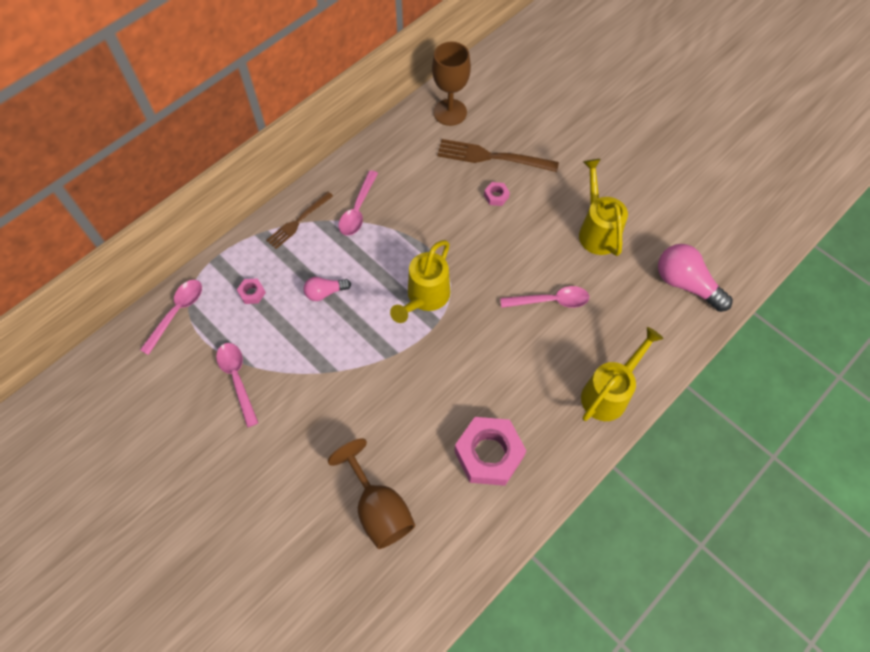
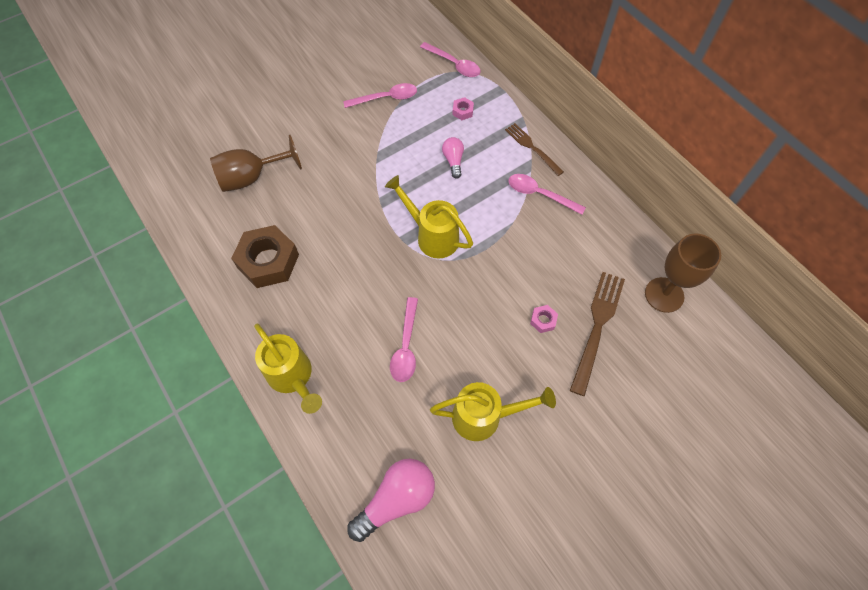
camera: 100 degrees right, 0 degrees up
pink nut [454,417,526,486] -> brown nut [231,225,299,288]

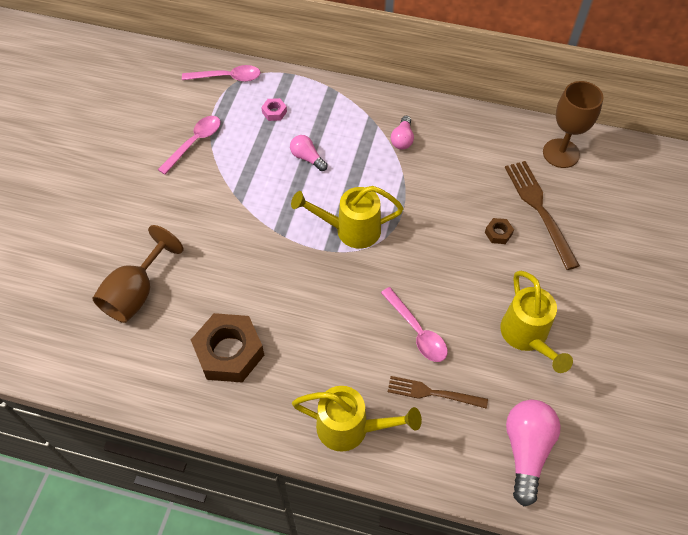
camera: 40 degrees left, 5 degrees down
yellow watering can [430,382,556,441] -> yellow watering can turned 120 degrees clockwise [500,271,573,373]
brown fork [505,123,564,176] -> brown fork moved to [388,376,488,409]
pink spoon [508,174,586,215] -> pink light bulb [391,116,414,150]
pink nut [530,305,558,333] -> brown nut [485,218,514,244]

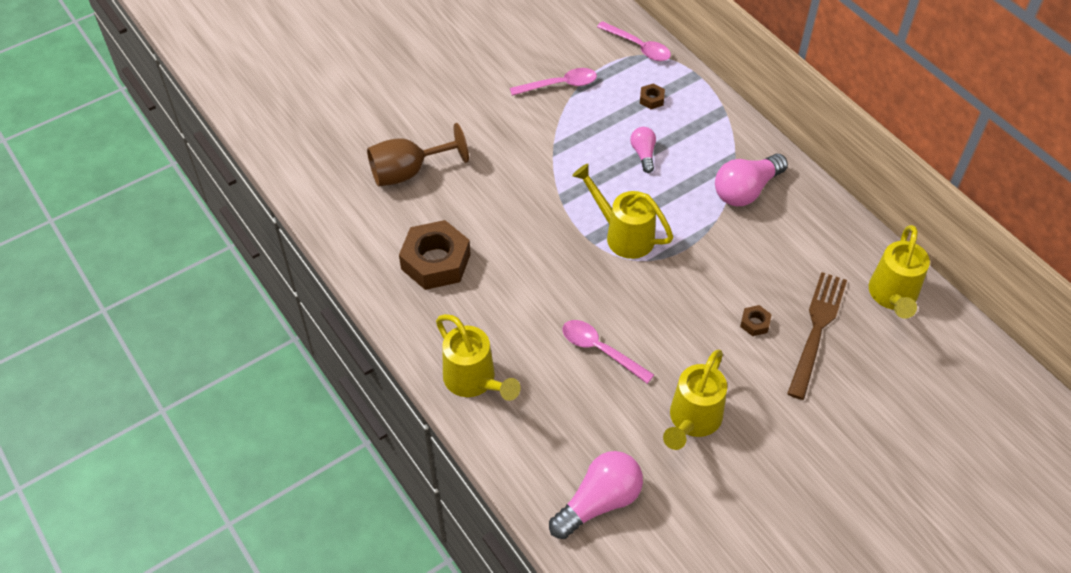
camera: 40 degrees right, 5 degrees down
pink nut [261,98,287,121] -> brown nut [640,83,665,109]
pink spoon [381,287,448,362] -> pink spoon turned 120 degrees clockwise [563,320,654,384]
brown fork [388,376,488,409] -> none
pink light bulb [391,116,414,150] -> pink light bulb [715,154,788,206], size x1.78
brown goblet [543,81,603,168] -> yellow watering can [869,225,930,319]

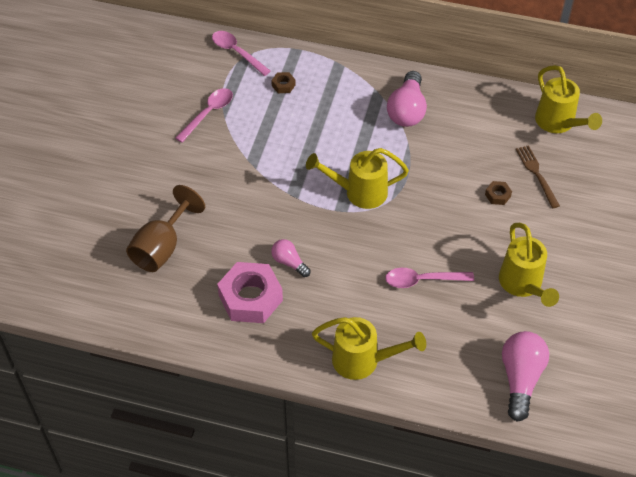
camera: 40 degrees left, 0 degrees up
brown nut [399,220,471,290] -> pink nut [217,262,283,323]
pink spoon [597,21,671,61] -> pink spoon turned 135 degrees counterclockwise [212,31,271,76]
pink light bulb [630,127,656,173] -> pink light bulb moved to [271,239,311,277]
brown fork [787,272,847,400] -> brown fork [516,145,560,208], size x0.65

